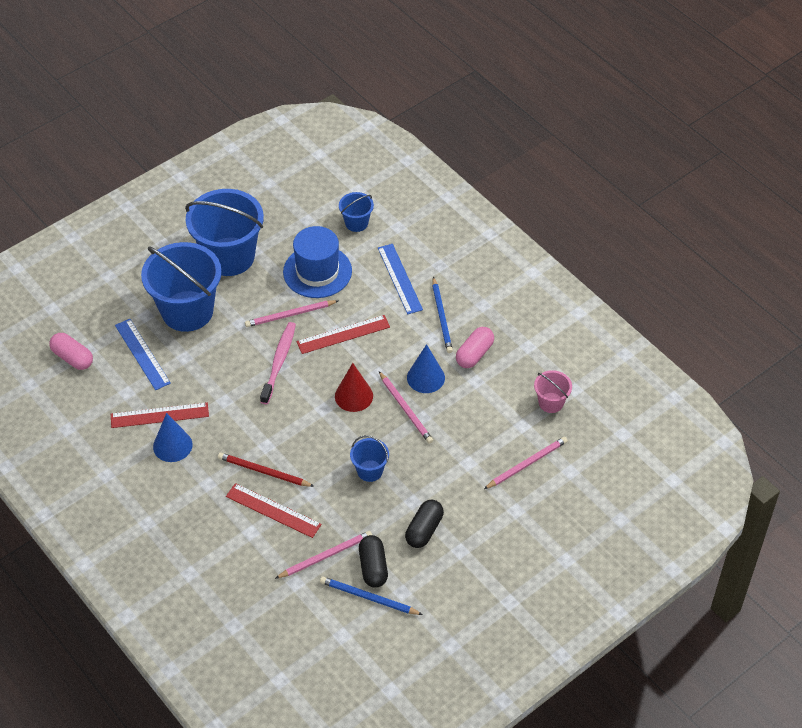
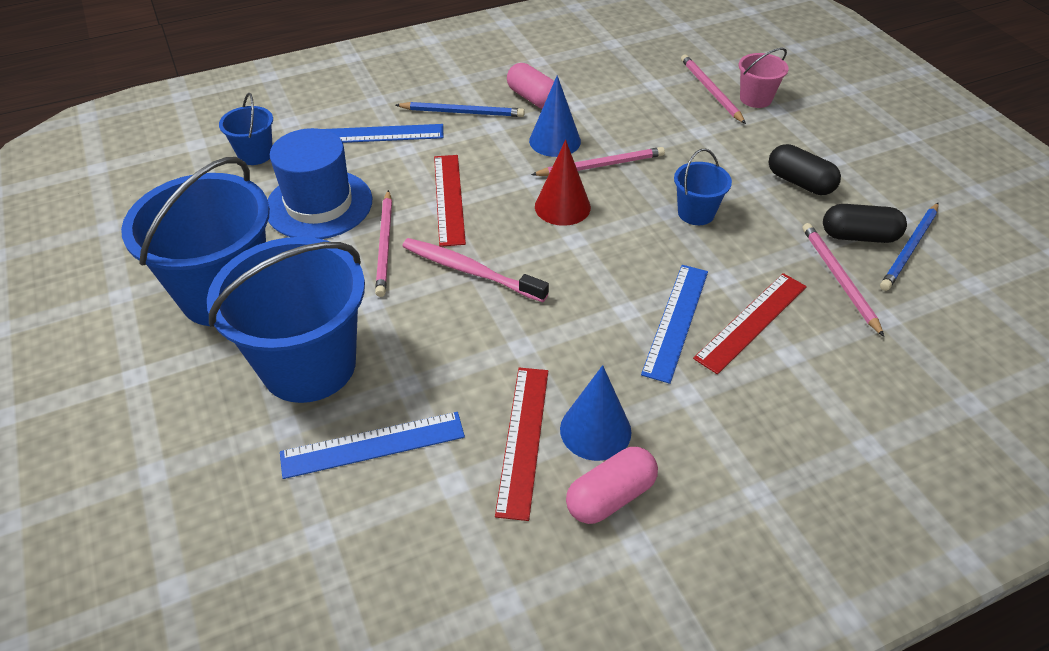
camera: 75 degrees left, 5 degrees down
pink capsule [49,333,93,370] -> pink capsule moved to [566,447,658,524]
red pencil [218,453,315,487] -> blue ruler [641,265,708,384]
pink bucket [534,370,572,413] -> pink bucket moved to [739,48,789,108]

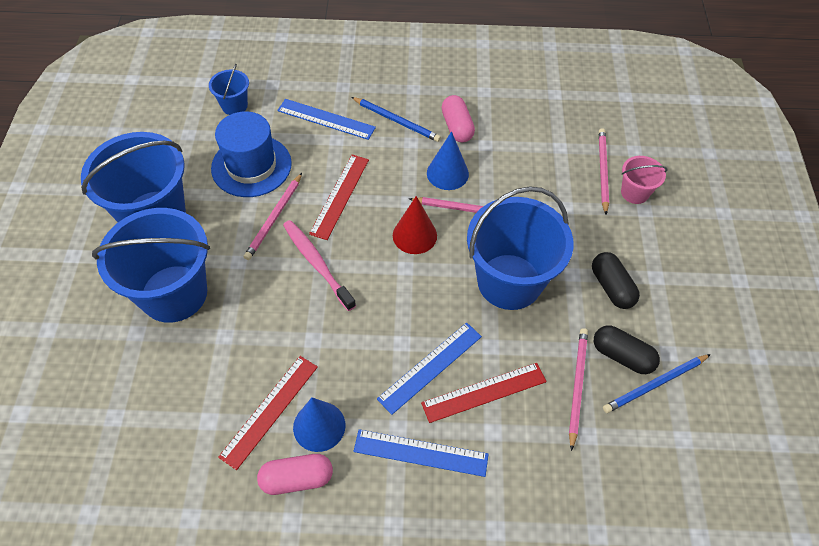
camera: 25 degrees right, 10 degrees up
blue ruler [280,412,465,479] -> blue ruler moved to [354,429,489,477]
blue bucket [674,149,732,225] -> blue bucket [467,186,574,310], size x2.15

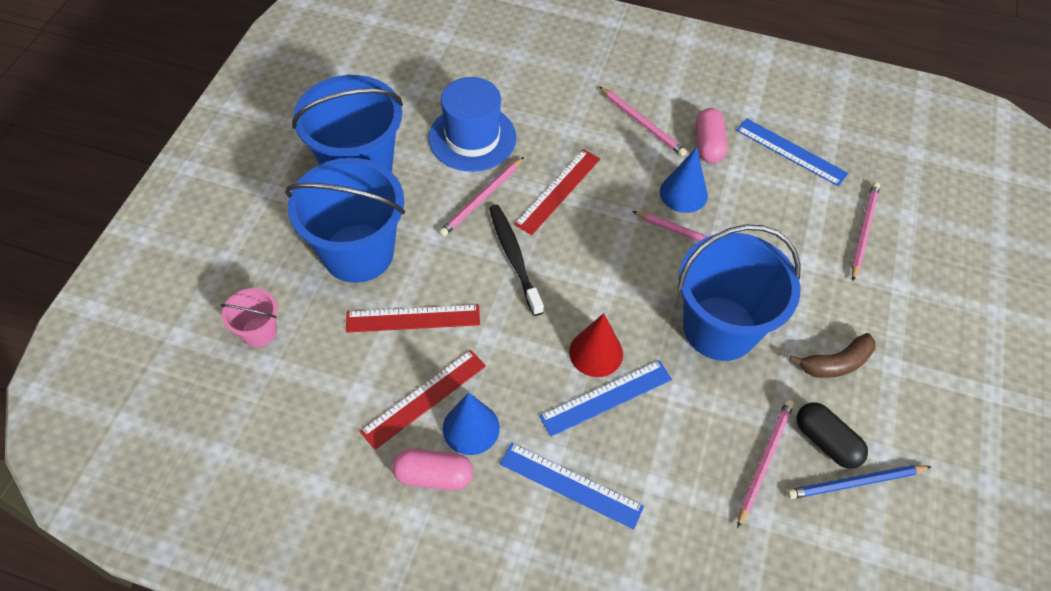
camera: 15 degrees right, 0 degrees up
blue bucket [209,64,249,115] -> none
blue ruler [277,99,376,140] -> blue ruler moved to [736,118,848,186]
pink toothbrush [283,220,356,311] -> black toothbrush [489,205,544,316]
blue pencil [351,97,441,142] -> pink pencil [599,86,687,156]
red cone [393,196,437,254] -> red cone moved to [569,313,623,377]
red ruler [421,363,547,423] -> red ruler moved to [346,304,480,333]
black capsule [592,252,640,309] -> brown banana [789,333,876,378]
pink bucket [621,156,667,204] -> pink bucket moved to [221,288,277,347]

